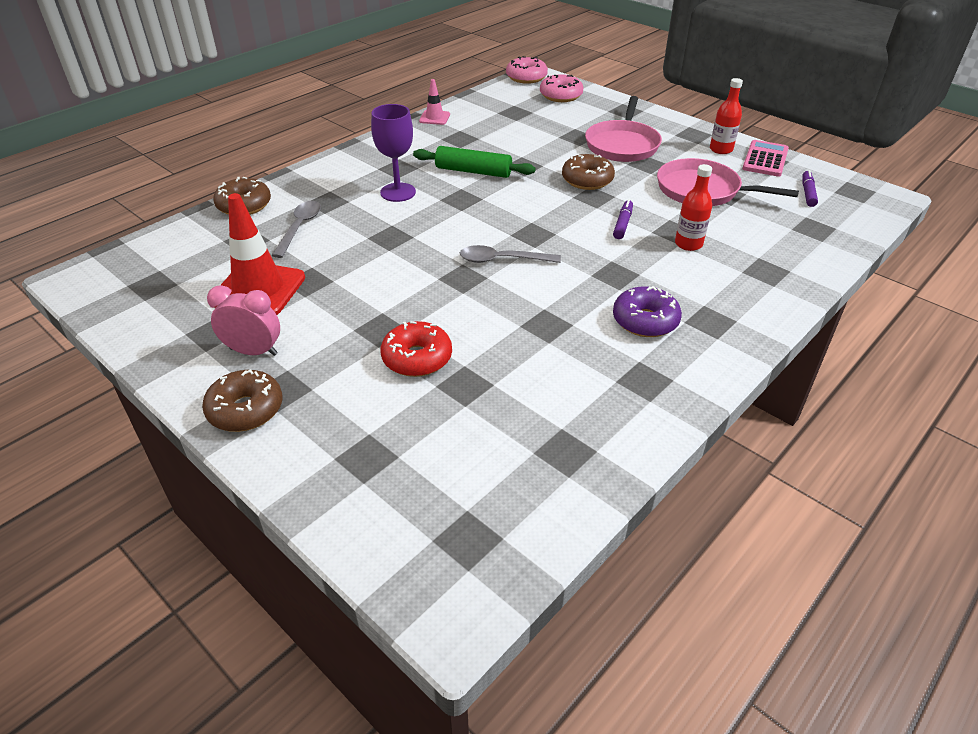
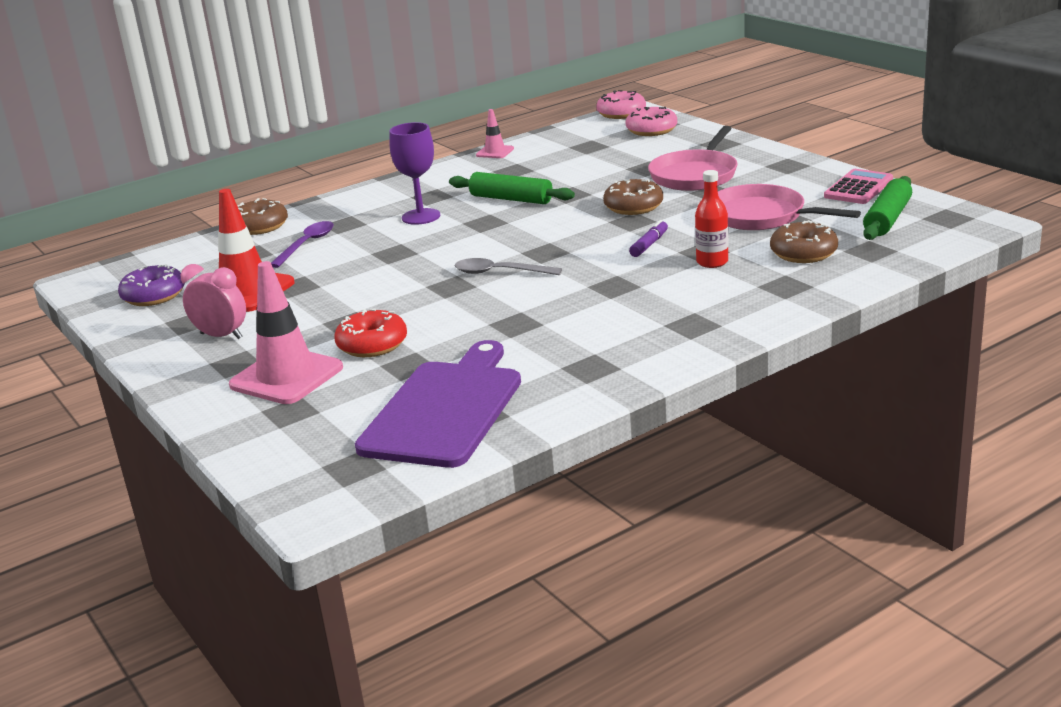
camera: 15 degrees right, 15 degrees down
brown donut [202,369,282,432] -> brown donut moved to [770,220,838,263]
grey spoon [271,201,321,258] -> purple spoon [271,221,334,268]
purple donut [613,286,682,337] -> purple donut moved to [118,264,185,306]
red bottle [710,78,743,154] -> none
purple marker [802,170,818,207] -> green rolling pin [863,176,912,240]
none -> pink traffic cone [229,261,343,404]
none -> purple cutting board [355,340,521,468]

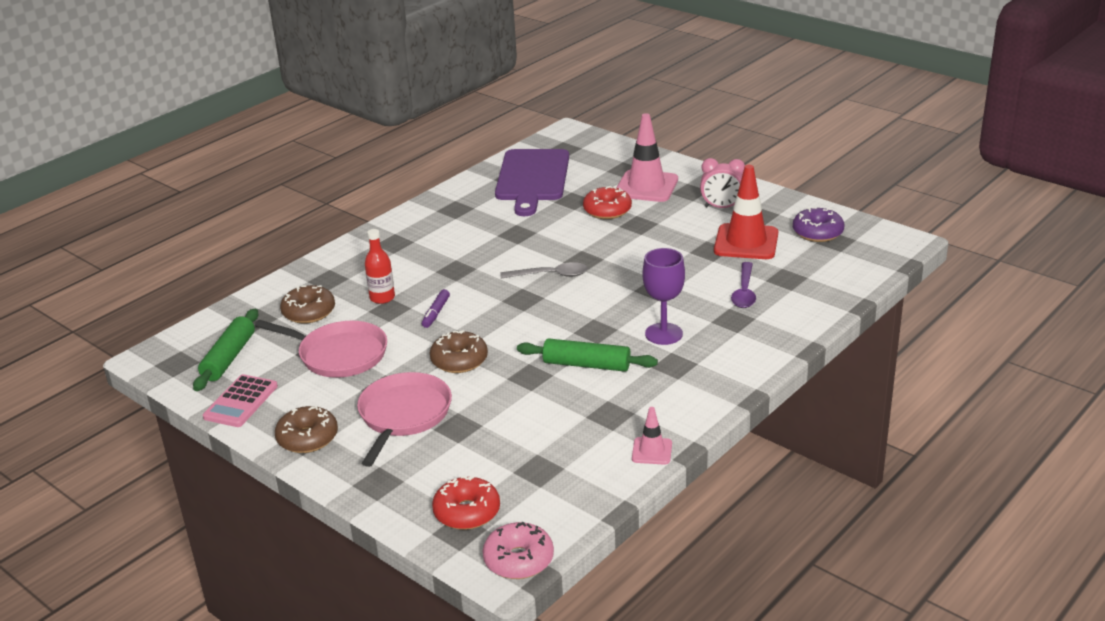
camera: 165 degrees right, 5 degrees up
brown donut [237,198,288,235] -> brown donut moved to [275,406,338,453]
pink donut [626,107,677,136] -> red donut [432,476,500,530]

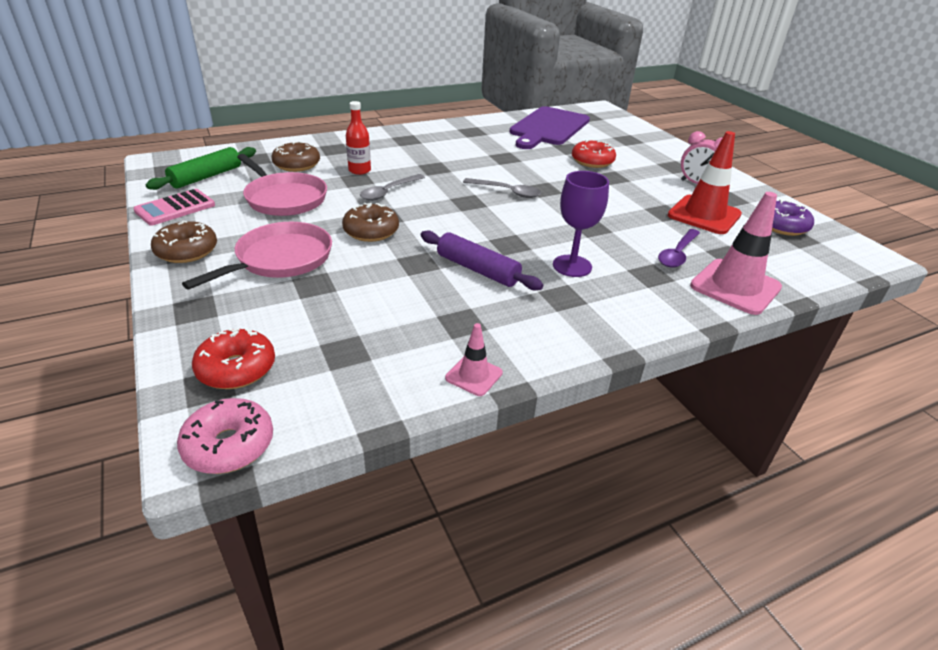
camera: 20 degrees right, 5 degrees up
purple marker [422,289,450,328] -> grey spoon [360,174,425,201]
green rolling pin [517,338,658,372] -> purple rolling pin [421,230,543,290]
pink traffic cone [616,113,678,202] -> pink traffic cone moved to [690,192,782,315]

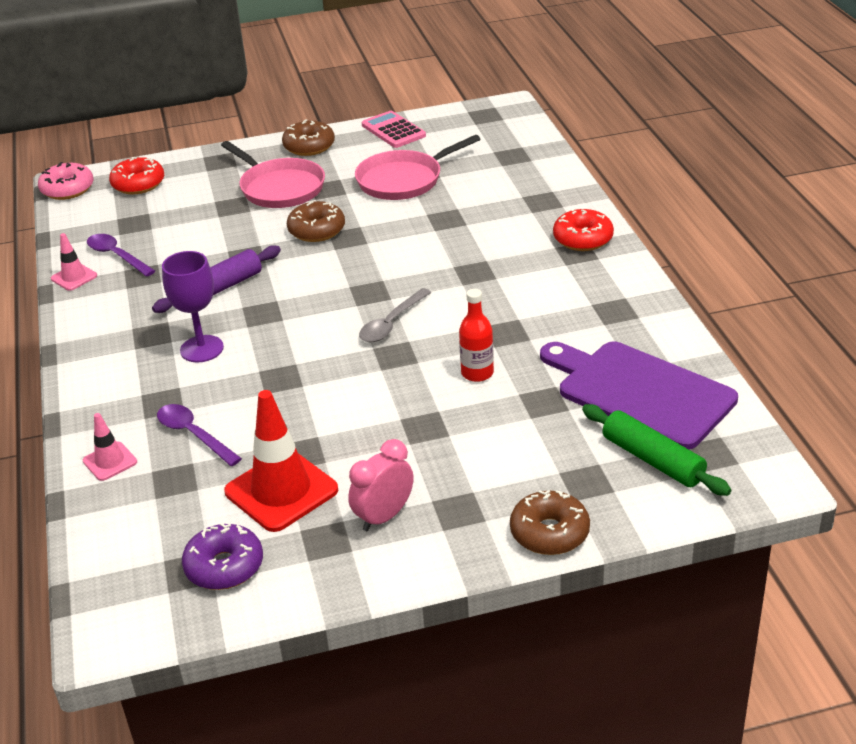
camera: 105 degrees right, 0 degrees up
green rolling pin [145,147,256,190] -> green rolling pin moved to [582,404,731,496]
brown donut [272,141,320,172] -> brown donut moved to [510,490,590,555]
red bottle [346,101,371,175] -> red bottle moved to [459,289,494,382]
grey spoon [360,174,425,201] -> none
red donut [572,140,616,168] -> red donut moved to [553,208,614,251]
pink traffic cone [690,192,782,315] -> pink traffic cone [83,413,137,481], size x0.51
none -> purple spoon [87,234,155,277]

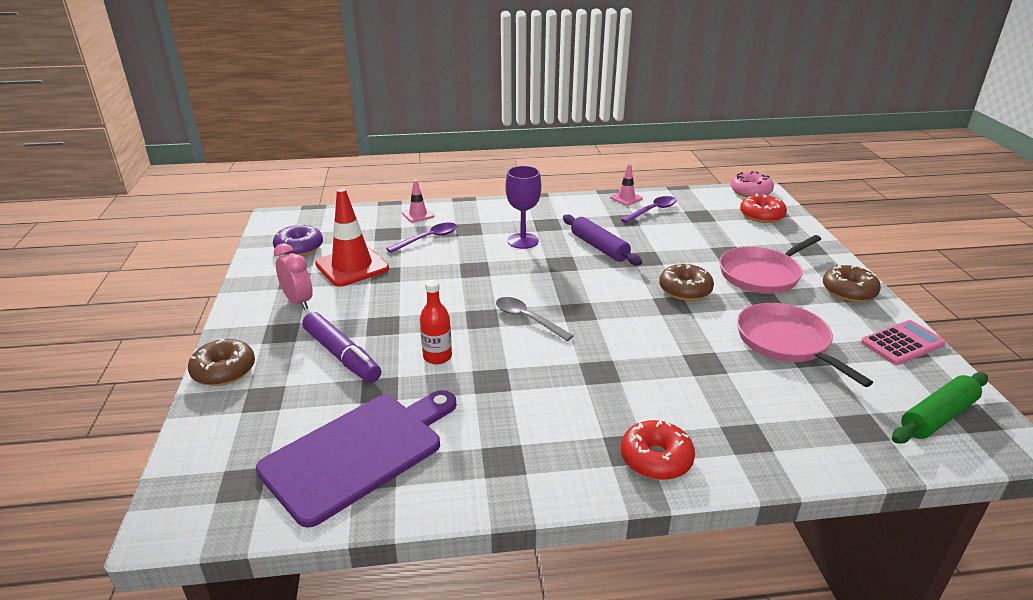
camera: 95 degrees right, 5 degrees down
green rolling pin [582,404,731,496] -> green rolling pin moved to [892,372,988,443]
none -> purple marker [302,312,381,383]

